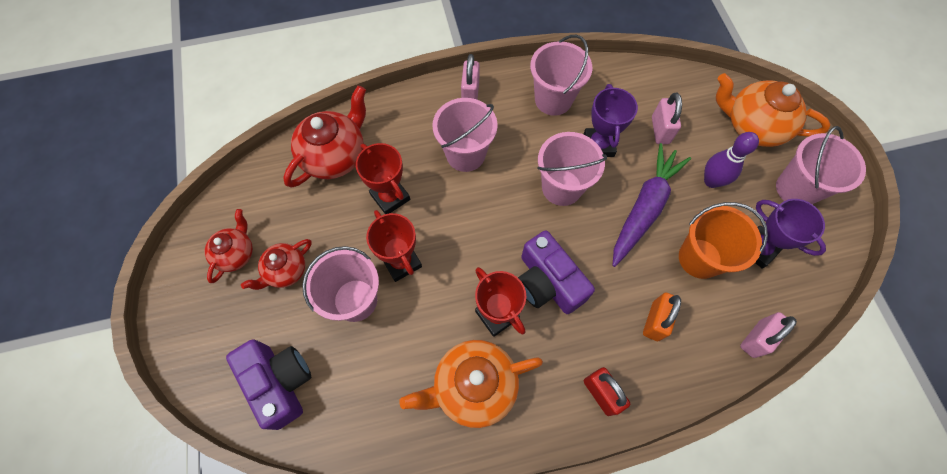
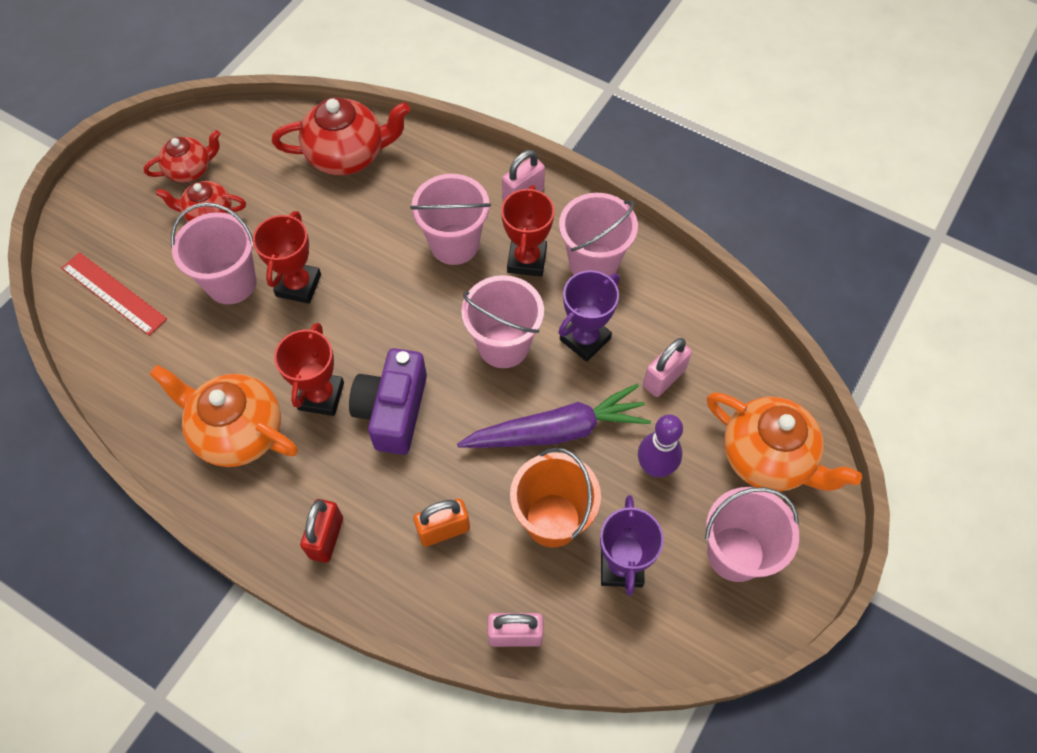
camera: 45 degrees right, 5 degrees down
purple camera [226,339,311,430] -> red ruler [62,252,167,336]
red trophy [356,143,410,214] -> red trophy moved to [501,185,554,277]
orange teapot [716,73,831,147] -> orange teapot turned 150 degrees clockwise [707,392,862,491]

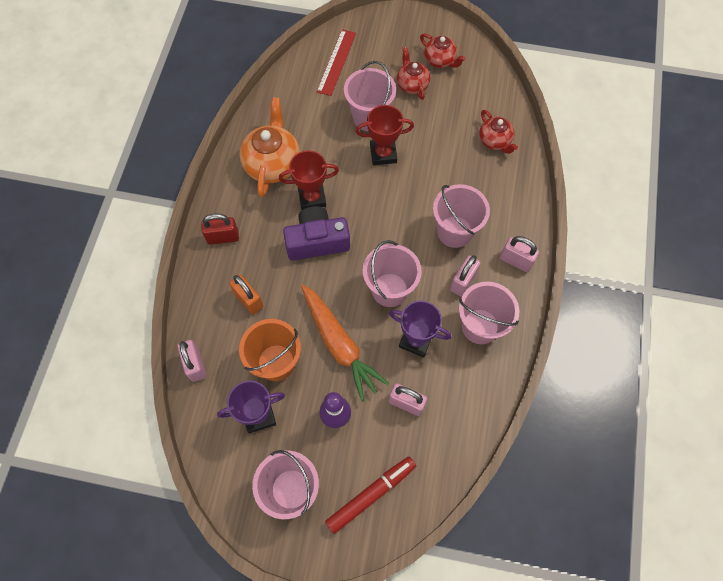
camera: 70 degrees right, 5 degrees up
red teapot [272,98,410,175] -> red teapot [479,110,518,154], size x0.59
purple carrot [457,384,651,448] -> orange carrot [301,285,389,402]
red trophy [501,185,554,277] -> pink padlock [450,255,481,296]
orange teapot [707,392,862,491] -> red marker [325,457,416,534]

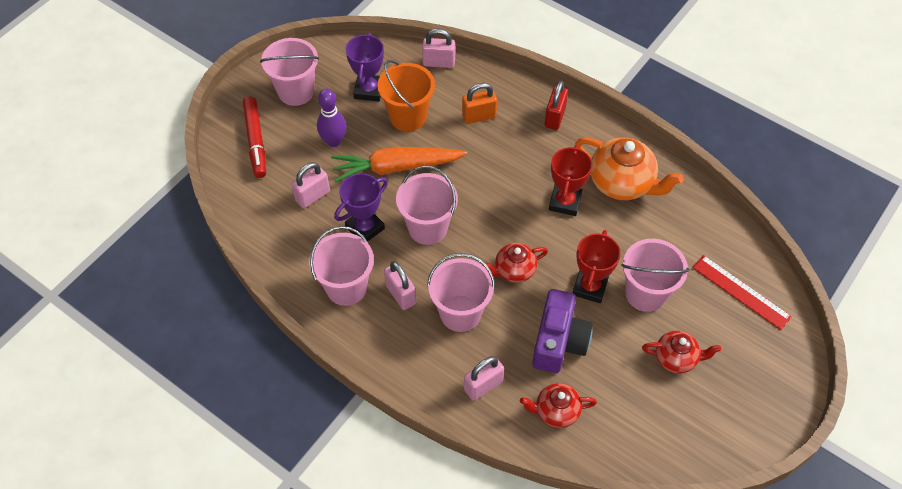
camera: 115 degrees right, 10 degrees down
purple camera [283,206,350,260] -> purple camera moved to [532,289,593,373]
red teapot [420,33,466,68] -> red teapot moved to [486,243,548,283]
pink padlock [500,236,539,272] -> pink padlock moved to [464,356,504,401]

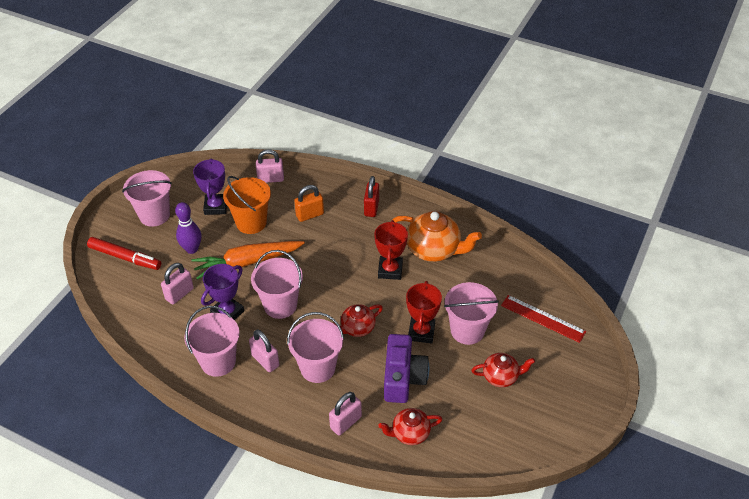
camera: 10 degrees left, 10 degrees down
red marker [243,96,266,178] -> red marker turned 45 degrees counterclockwise [87,237,161,270]

